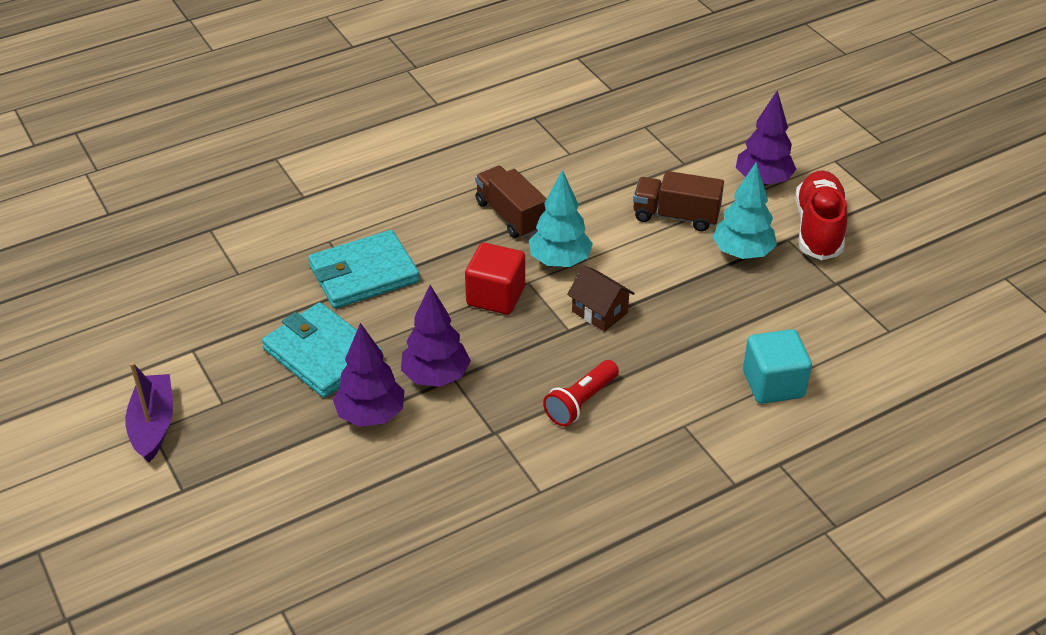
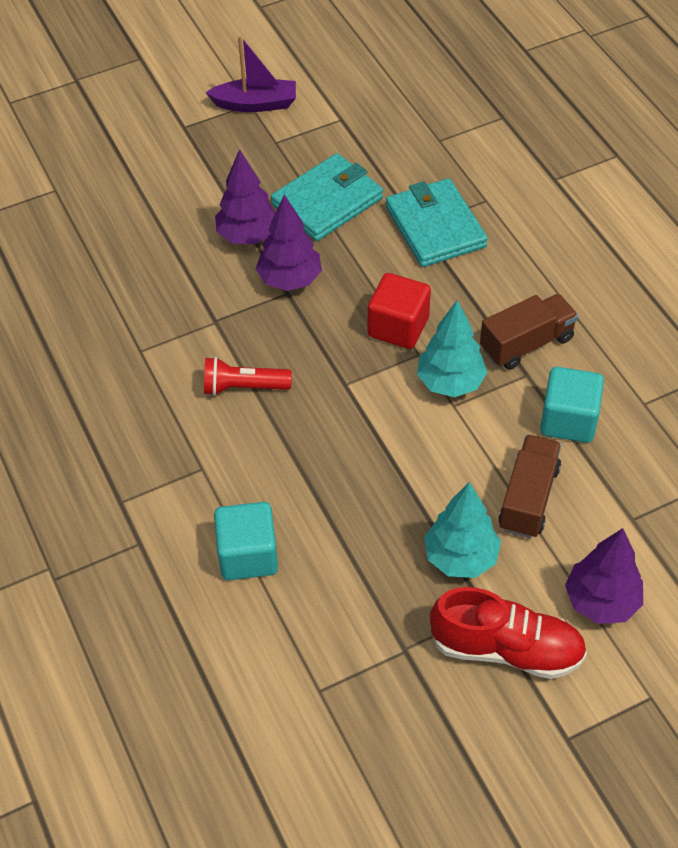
camera: 95 degrees right, 10 degrees up
red flashlight [543,360,619,426] -> red flashlight turned 45 degrees counterclockwise [204,357,292,396]
brown house [567,265,635,332] -> none
none -> turquoise cube [540,367,604,443]

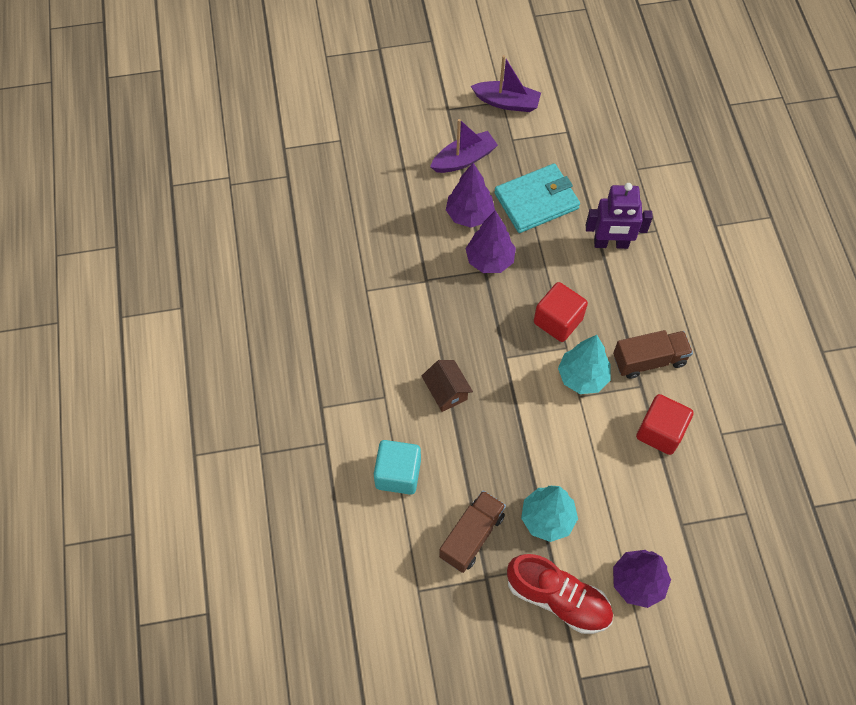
camera: 15 degrees right, 10 degrees up
red flashlight [204,357,292,396] -> none
turquoise wallet [386,178,488,267] -> purple robot [586,183,653,249]
brown truck [498,434,562,538] -> brown truck moved to [439,490,506,573]
turquoise cube [540,367,604,443] -> red cube [636,394,694,455]
none -> brown house [422,360,473,412]
none -> purple boat [430,119,498,173]

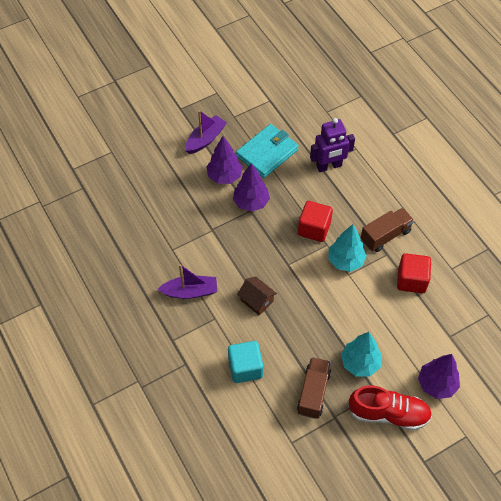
camera: 20 degrees left, 5 degrees down
purple boat [471,55,541,112] -> purple boat moved to [157,264,217,299]

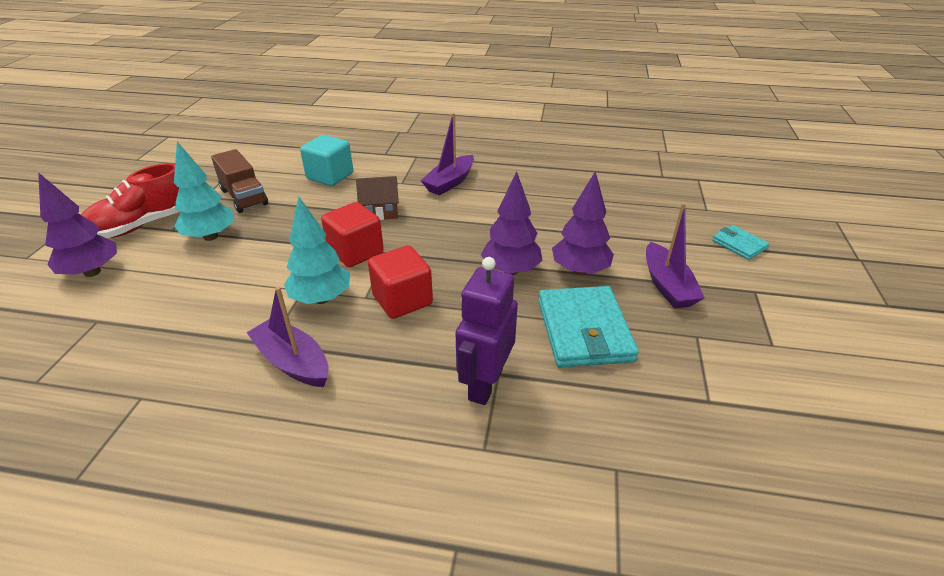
camera: 130 degrees right, 20 degrees down
brown truck [361,208,414,252] -> purple boat [247,286,328,387]
red cube [397,253,431,293] -> red cube moved to [321,202,384,267]
none -> turquoise wallet [712,225,769,260]

